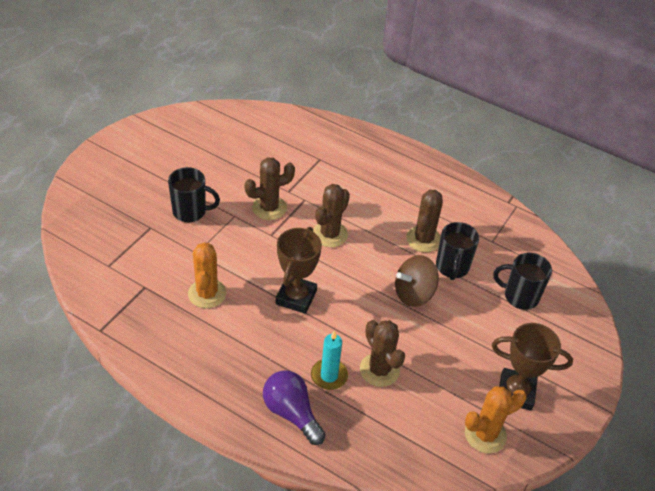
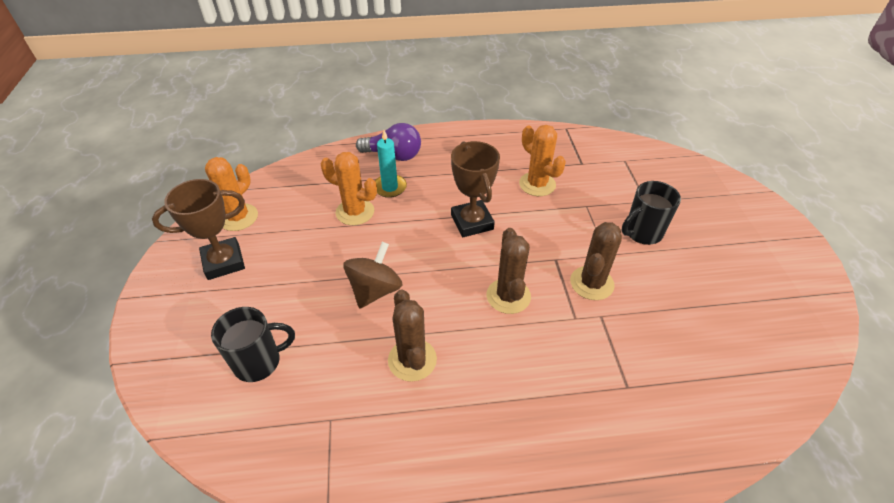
camera: 145 degrees right, 0 degrees up
brown cactus [360,320,405,387] -> orange cactus [321,152,377,225]
black mug [436,222,479,280] -> none

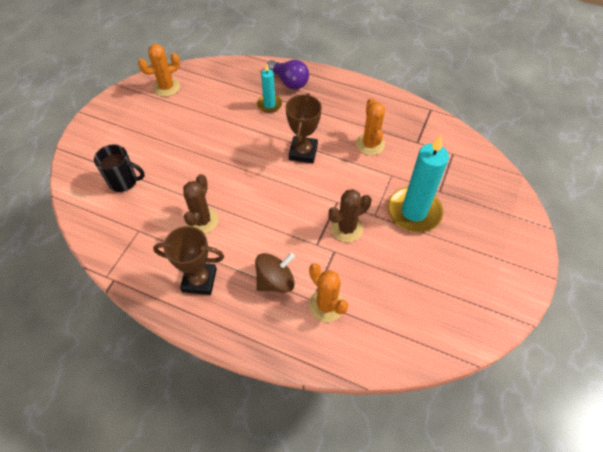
camera: 30 degrees right, 10 degrees up
brown trophy [152,179,245,280] -> brown trophy moved to [153,226,224,295]
orange cactus [321,152,377,225] -> orange cactus moved to [309,263,348,322]
brown spinning top [343,242,403,309] -> brown spinning top moved to [255,253,295,293]
brown cactus [487,228,531,314] -> none
black mug [622,181,681,245] -> turquoise candle [388,135,449,233]

